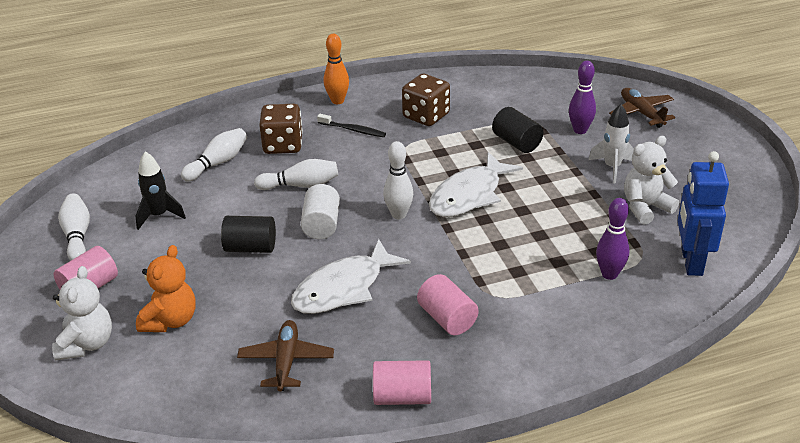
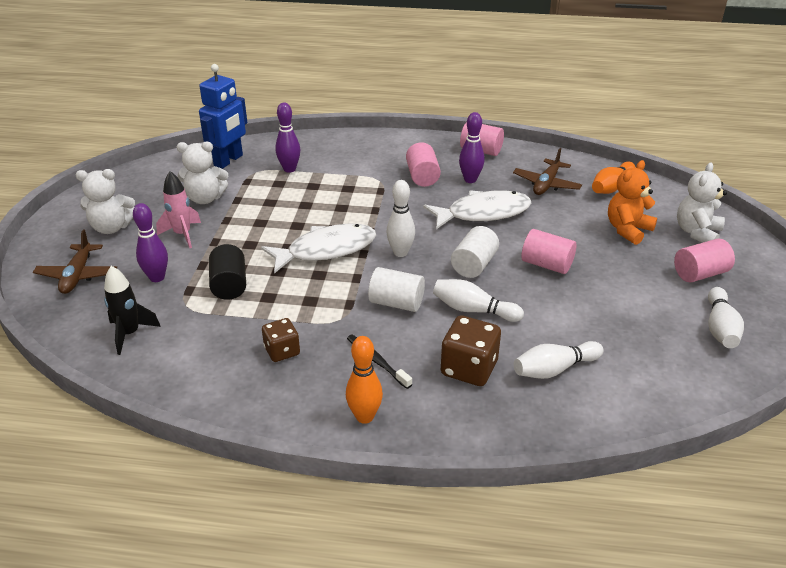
camera: 155 degrees left, 0 degrees up
black rocket [136,151,186,230] -> black rocket moved to [104,266,161,355]
black cylinder [221,216,276,253] -> pink cylinder [522,229,576,274]
brown dice [402,74,450,126] -> brown dice [262,318,300,362], size x0.64
white rocket [588,104,634,184] -> pink rocket [156,171,201,248]
none -> white teddy bear [76,169,135,234]
none -> white cylinder [368,267,425,312]
none -> purple bowling pin [459,112,484,183]
none -> orange bowling pin [592,161,635,194]

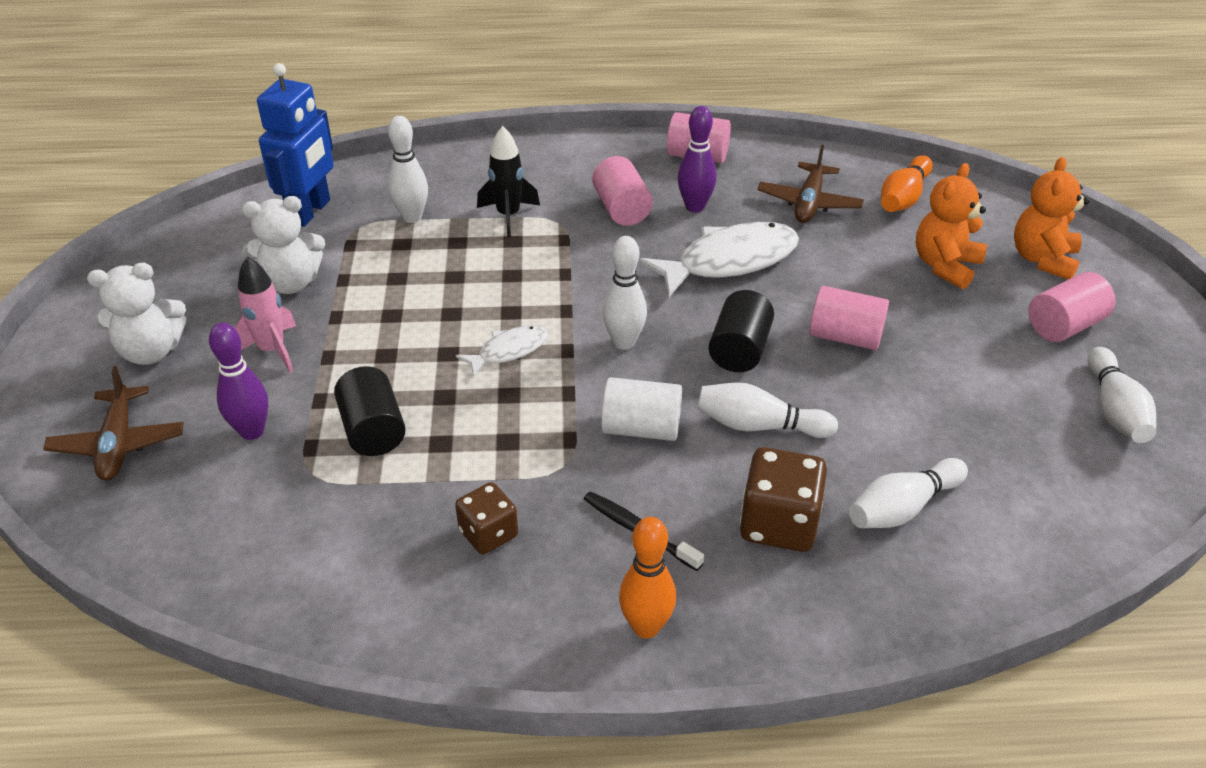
camera: 10 degrees left, 5 degrees up
black rocket [104,266,161,355] -> black rocket moved to [477,126,540,238]
white fish [261,224,376,274] -> white fish [456,325,548,377], size x0.53
purple bowling pin [275,103,300,173] -> white bowling pin [388,116,428,223]
white cylinder [451,226,499,278] -> black cylinder [708,290,774,372]
white teddy bear [677,162,727,243] -> orange teddy bear [1014,157,1089,280]

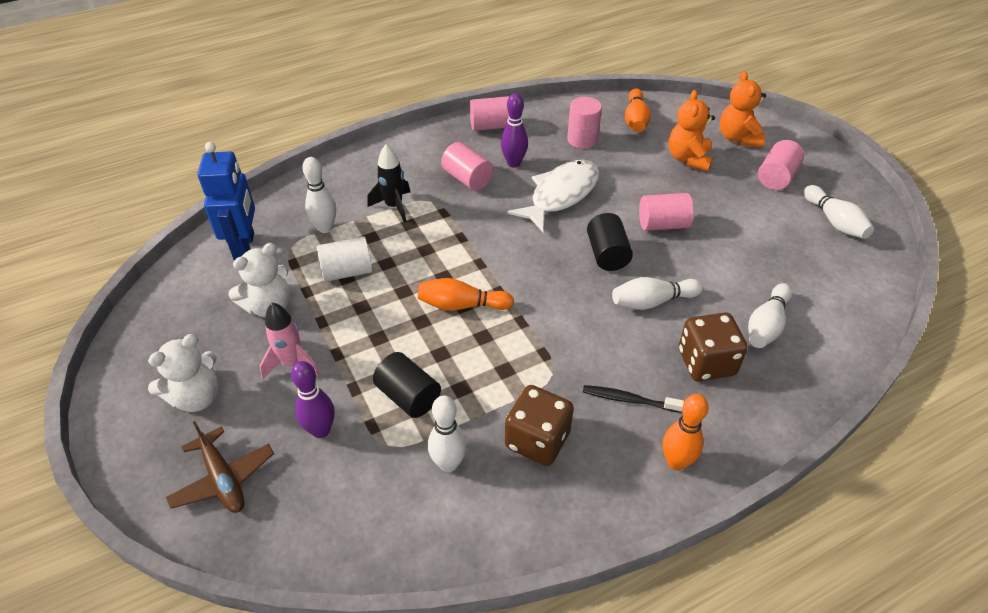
camera: 25 degrees left, 5 degrees up
brown dice [455,482,518,554] -> brown dice [505,385,574,466], size x1.56
white fish [456,325,548,377] -> orange bowling pin [418,278,514,311]
white cylinder [601,377,682,441] -> white cylinder moved to [316,236,372,282]
white bowling pin [602,236,647,350] -> white bowling pin moved to [428,395,467,472]
brown plane [757,145,864,223] -> pink cylinder [567,97,602,149]

